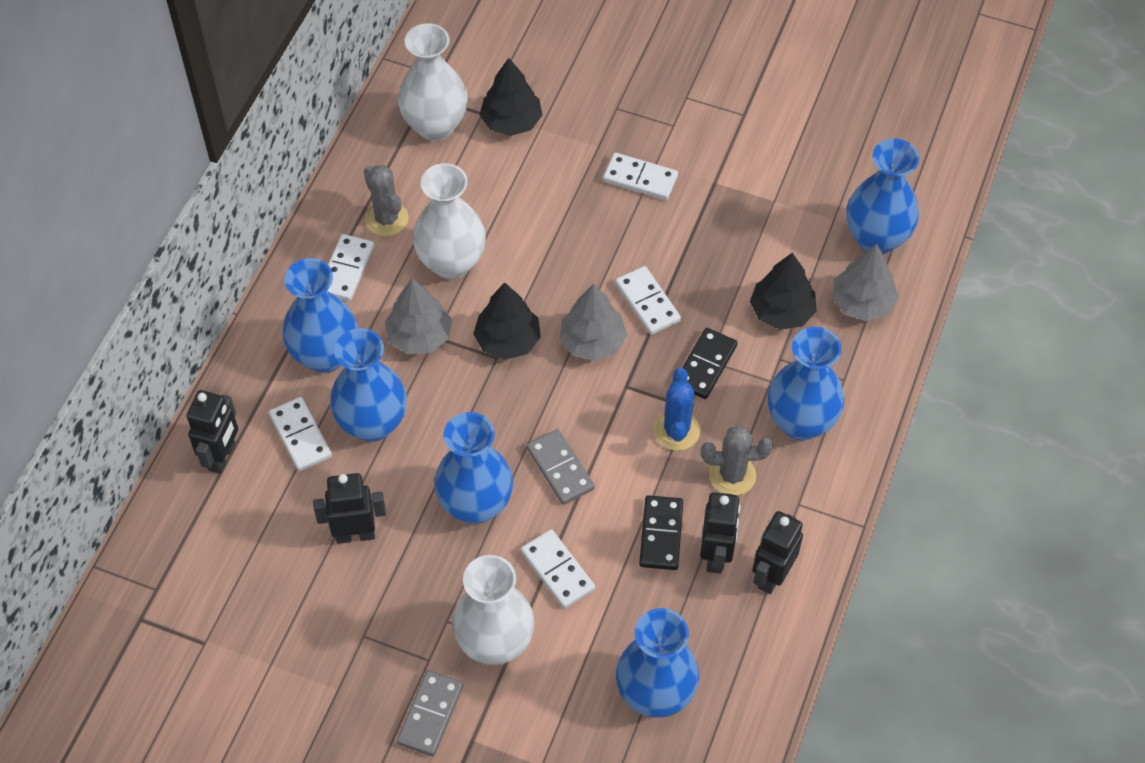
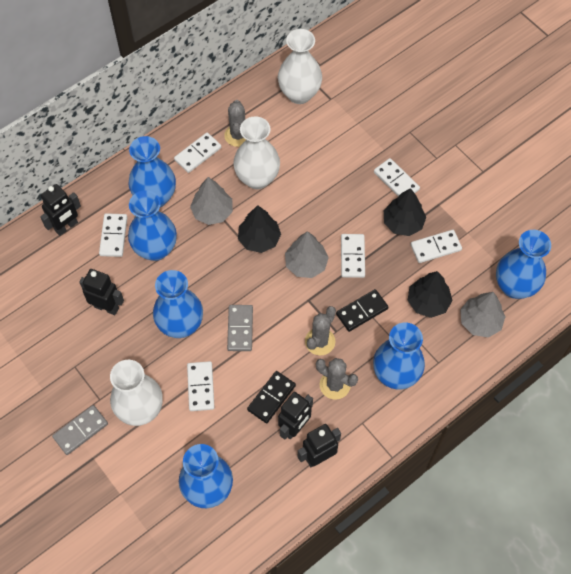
camera: 30 degrees right, 5 degrees up
black tree [479,58,542,136] -> black tree moved to [384,188,426,236]
blue cactus [654,368,700,451] -> grey cactus [305,306,336,355]
none -> white domino [411,230,462,263]

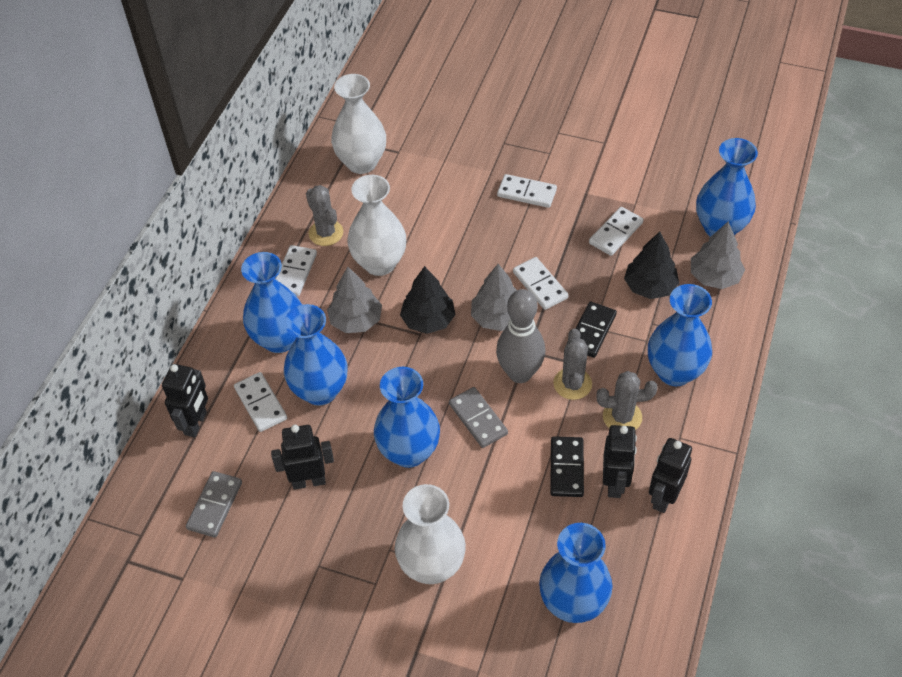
camera: 30 degrees left, 10 degrees down
grey domino [52,405,108,455] -> grey domino moved to [186,471,242,538]
white domino [187,361,215,411] -> none
black tree [384,188,426,236] -> none
none -> grey bowling pin [496,289,545,383]

